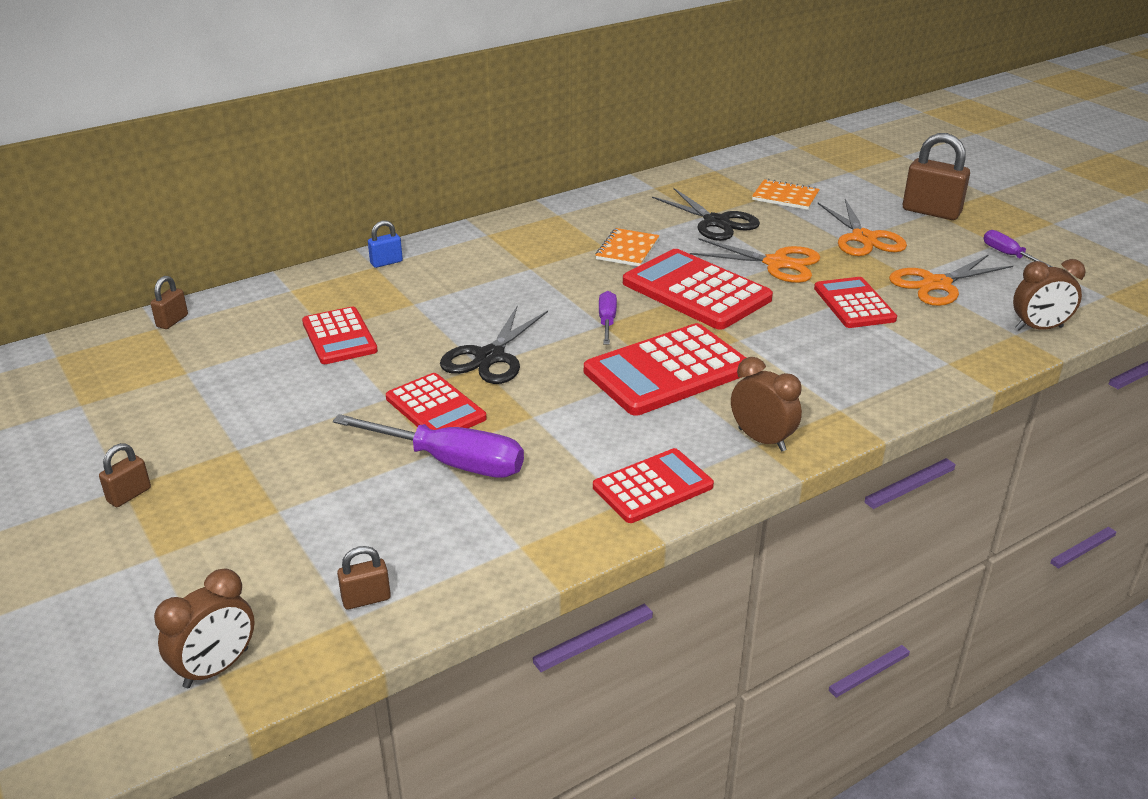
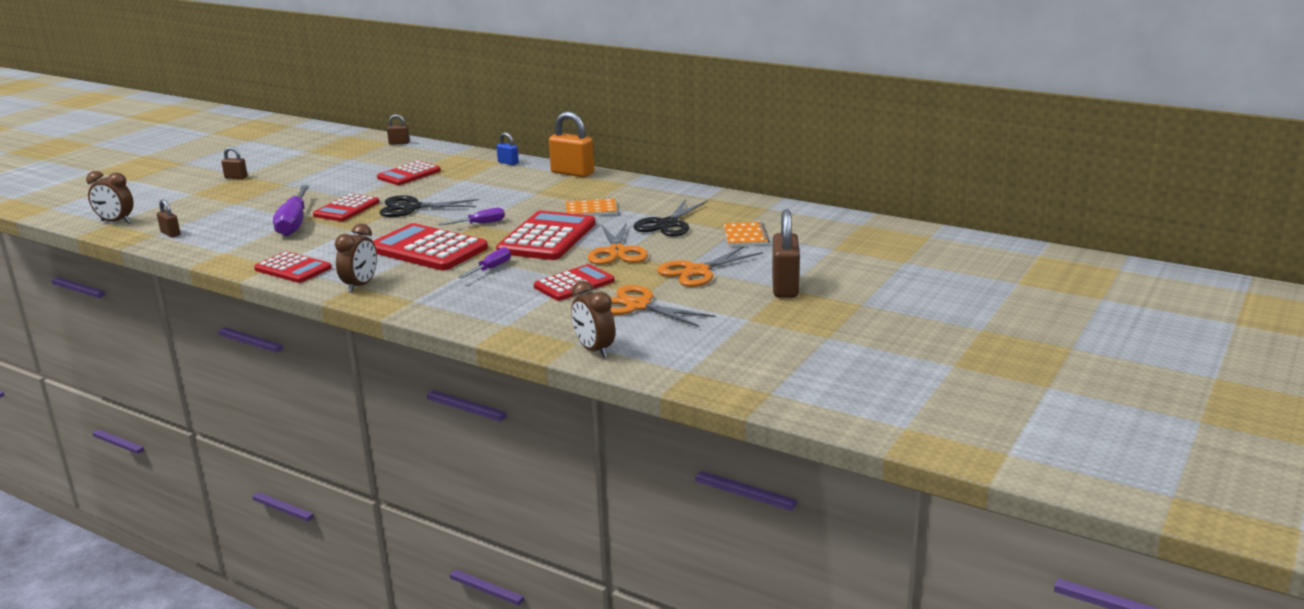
camera: 65 degrees right, 10 degrees down
purple screwdriver [984,230,1053,267] -> purple screwdriver moved to [458,247,511,279]
none -> orange padlock [549,111,594,177]

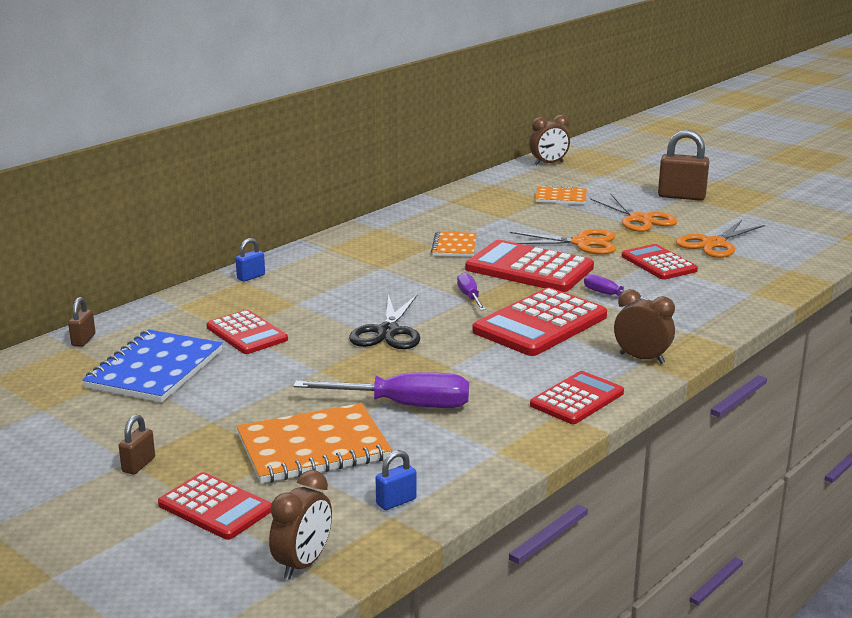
camera: 80 degrees left, 0 degrees up
brown padlock [157,199,180,237] -> blue padlock [376,450,417,510]
red calculator [313,194,379,221] -> red calculator moved to [158,472,272,540]
orange padlock [549,111,594,177] -> none
brown clock [571,281,615,358] -> brown clock moved to [529,115,570,166]
black scissors [633,199,708,237] -> none
none -> blue notebook [82,329,223,403]
none -> orange notebook [237,403,392,484]

